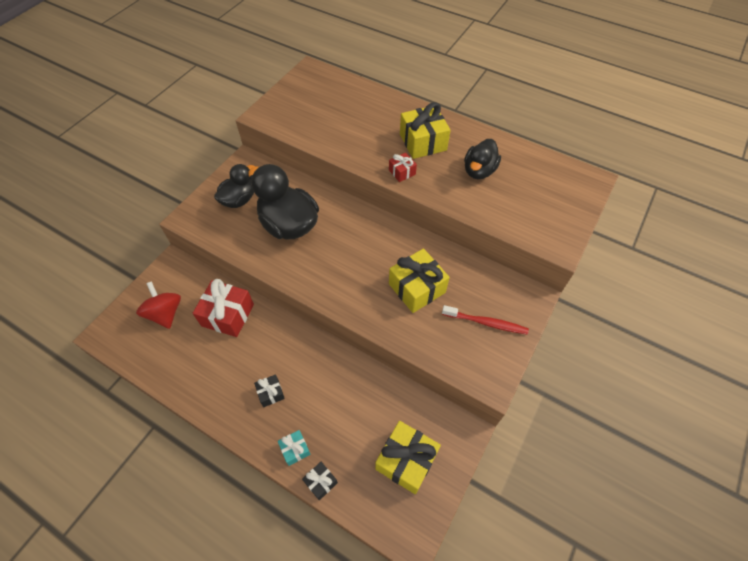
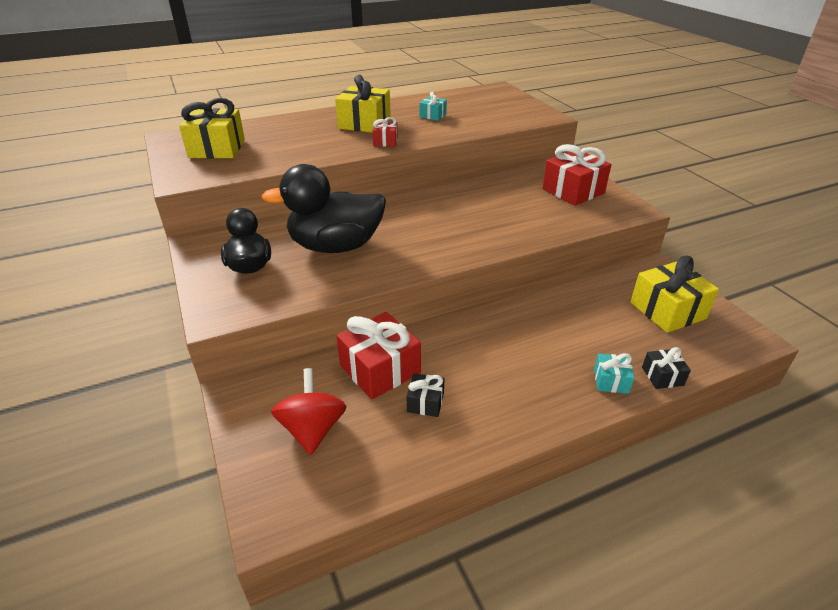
camera: 55 degrees left, 20 degrees down
red spinning top [136,281,181,329] -> red spinning top turned 75 degrees clockwise [271,368,347,455]
black gift [254,374,285,407] -> black gift moved to [407,373,445,417]
yellow gift [389,249,450,313] -> yellow gift moved to [179,98,245,158]
red toothbrush [442,305,529,335] -> red gift [543,144,611,206]
black duck [464,139,501,179] -> turquoise gift [420,92,447,121]

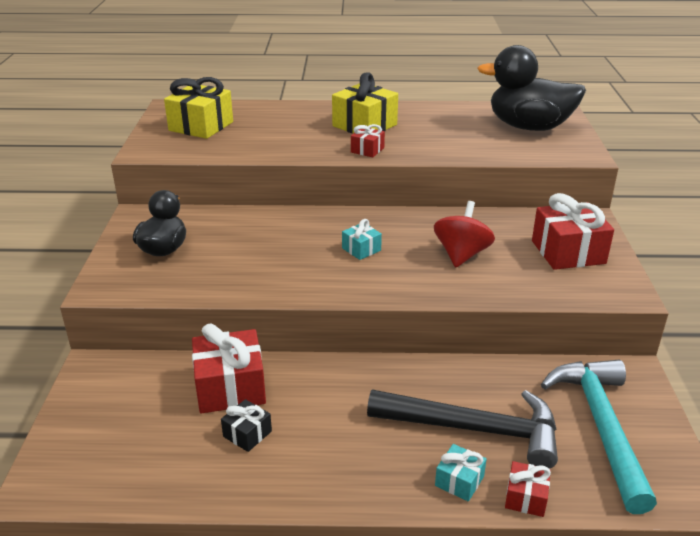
camera: 25 degrees right, 5 degrees down
black duck [261,164,386,253] -> black duck moved to [477,45,586,131]
red spinning top [271,368,347,455] -> red spinning top moved to [434,201,495,267]
turquoise gift [420,92,447,121] -> turquoise gift moved to [342,219,382,260]
yellow gift [630,256,719,333] -> turquoise hammer [541,360,657,514]
black gift [642,347,691,389] -> red gift [505,461,551,517]
none -> black hammer [367,389,558,469]

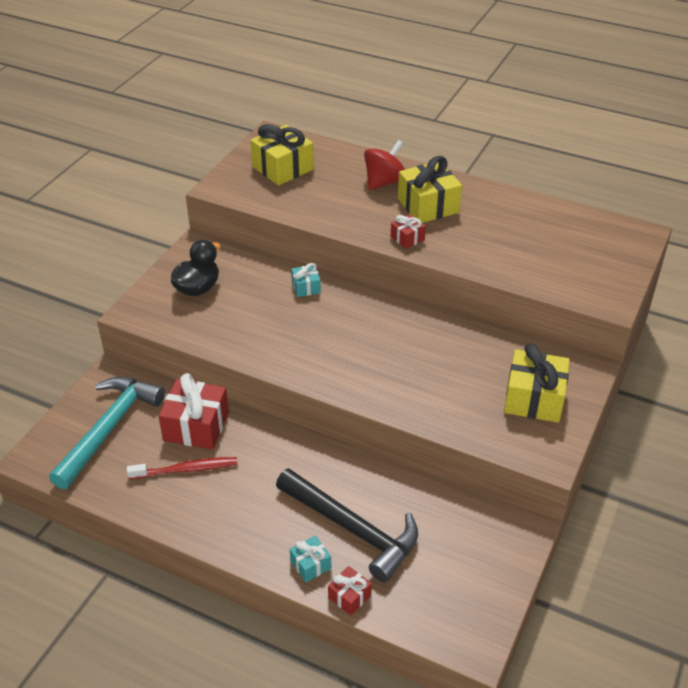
camera: 25 degrees right, 10 degrees up
black gift [221,399,272,452] -> red toothbrush [127,457,237,479]
turquoise gift [342,219,382,260] -> turquoise gift moved to [291,263,321,297]
red spinning top [434,201,495,267] -> red spinning top moved to [364,140,405,190]
black duck [477,45,586,131] -> none
red gift [532,193,614,270] -> yellow gift [504,343,570,423]
turquoise hammer [541,360,657,514] -> turquoise hammer moved to [49,377,165,490]

